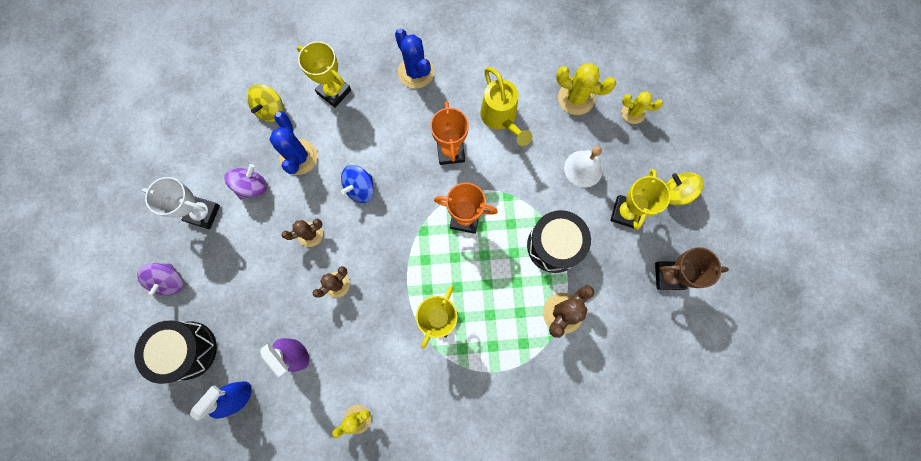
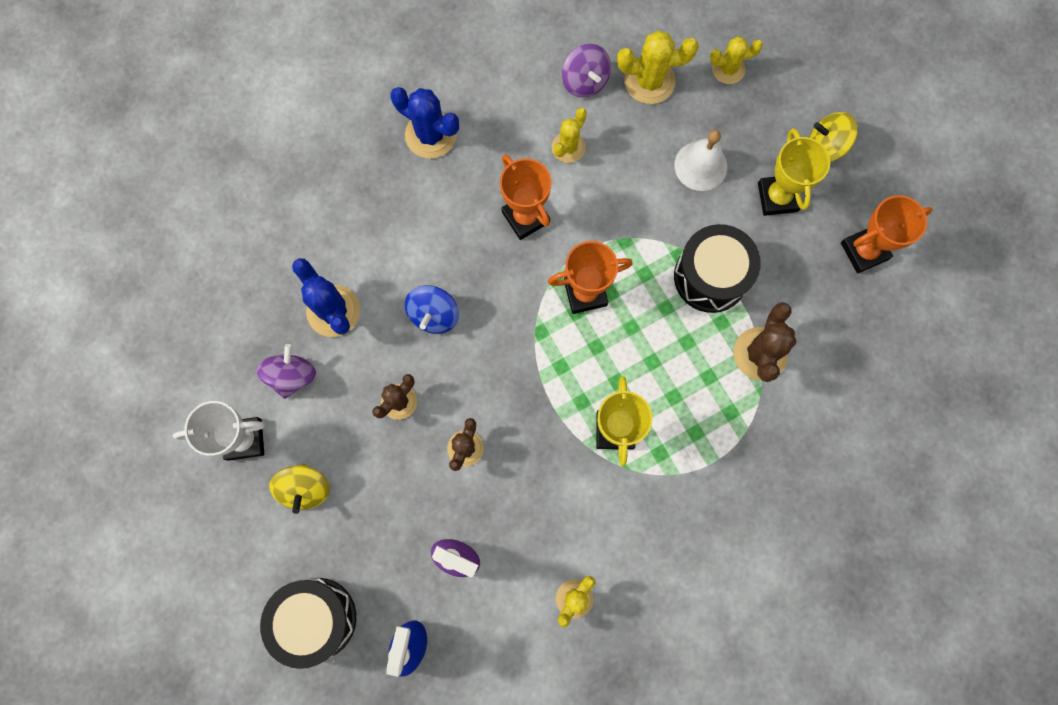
camera: 25 degrees left, 0 degrees up
purple spinning top [137,263,183,297] -> purple spinning top moved to [562,44,611,98]
yellow spinning top [247,84,283,122] -> yellow spinning top moved to [269,464,330,514]
yellow trophy [297,41,351,108] -> none
yellow watering can [480,67,532,146] -> yellow cactus [552,108,587,163]
brown trophy [655,247,729,290] -> orange trophy [841,195,933,273]

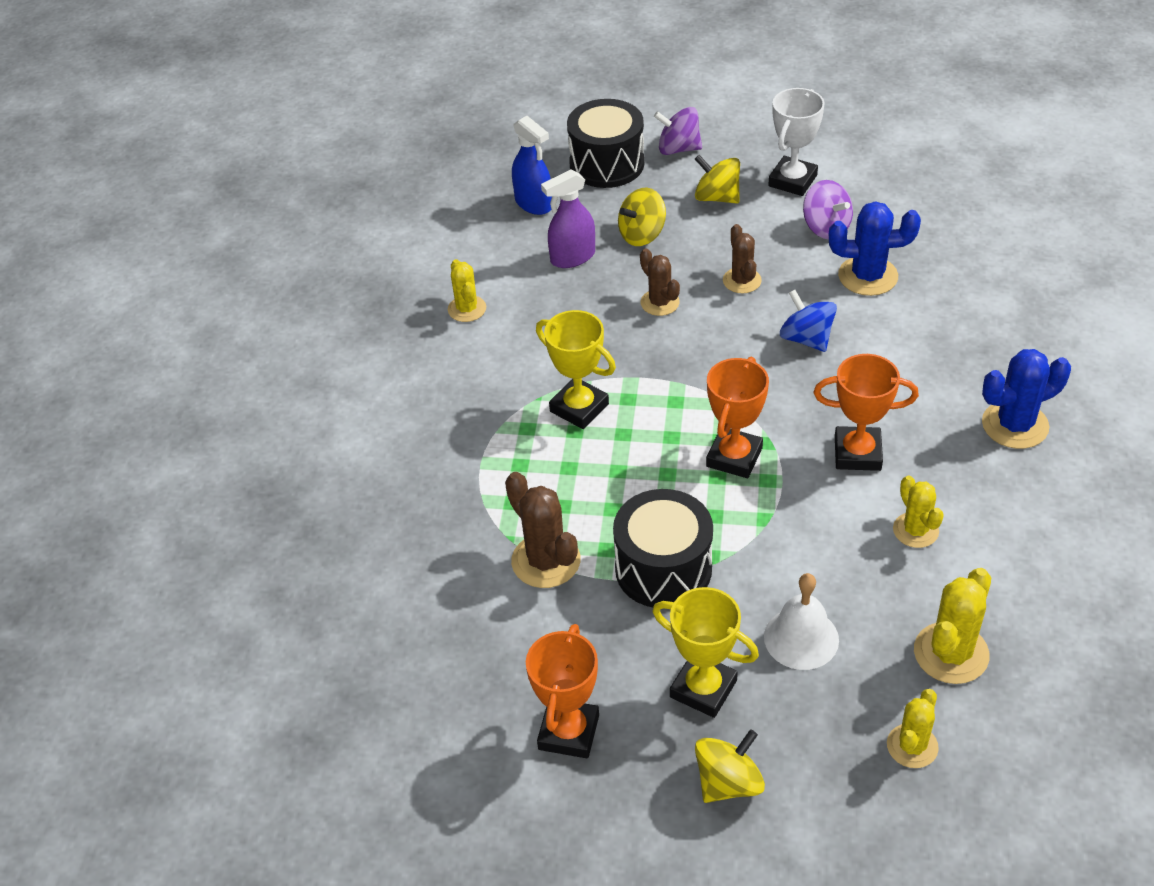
camera: 130 degrees right, 30 degrees down
purple spinning top [562,44,611,98] -> purple spinning top moved to [654,107,702,155]
none -> yellow spinning top [618,188,666,246]

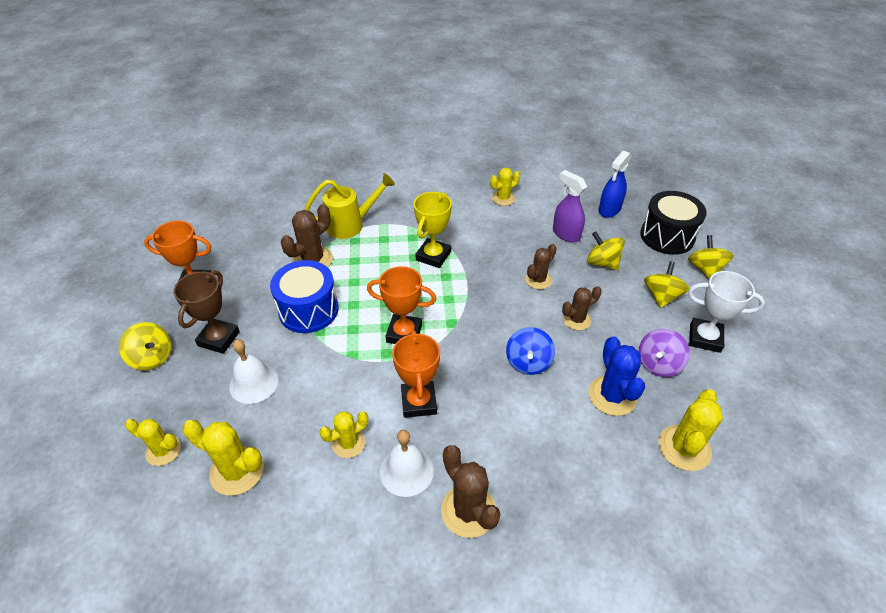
camera: 75 degrees right, 0 degrees up
black drum [613,489,713,609] -> blue drum [270,260,339,333]
yellow trophy [653,587,759,718] -> brown trophy [173,270,240,354]
purple spinning top [654,107,702,155] -> yellow spinning top [688,235,734,279]
blue spinning top [780,290,837,352] -> blue spinning top turned 150 degrees clockwise [506,327,555,375]
blue cactus [982,349,1071,449] -> brown cactus [441,445,500,538]
none -> yellow watering can [305,173,395,239]
none -> white bell [380,430,434,497]
none -> yellow cactus [659,389,723,471]

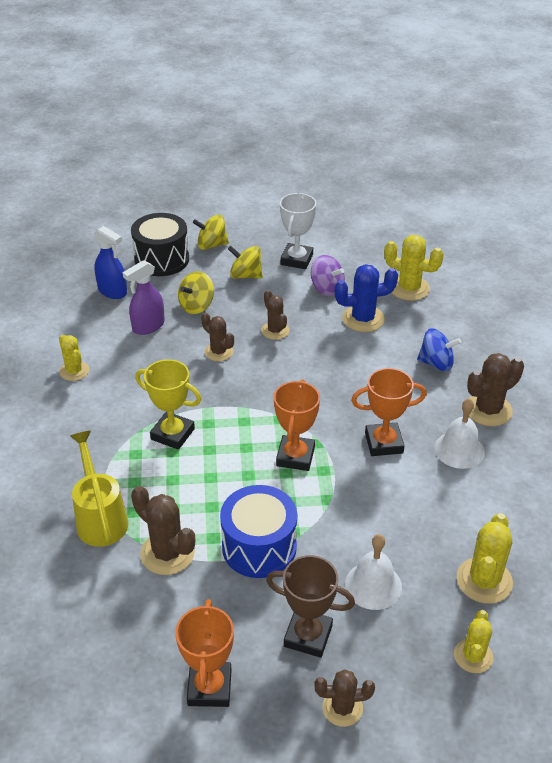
camera: 90 degrees left, 5 degrees down
yellow spinning top [119,322,171,370] -> brown cactus [314,669,375,727]
yellow cactus [319,411,368,458] -> none
blue spinning top [506,327,555,375] -> blue spinning top moved to [417,328,461,371]

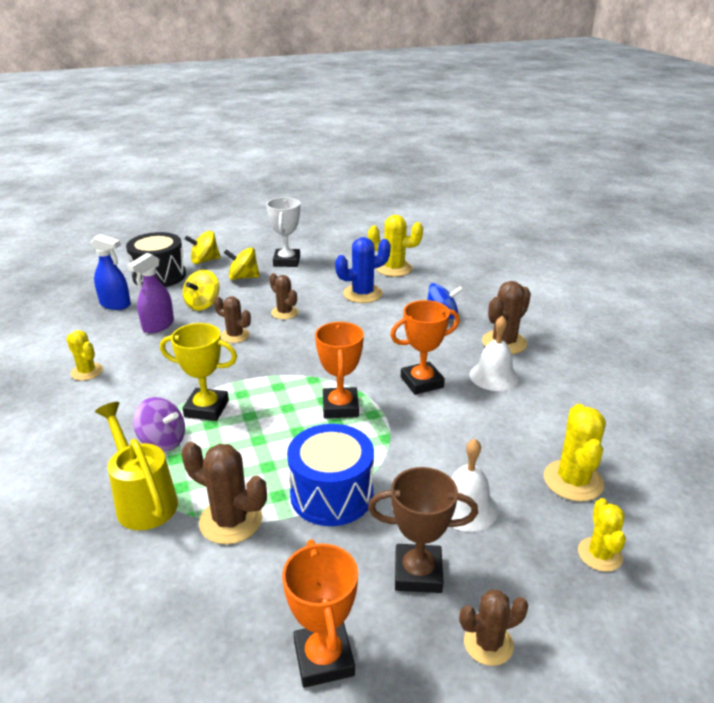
camera: 15 degrees left, 10 degrees down
purple spinning top [311,255,345,297] -> purple spinning top moved to [133,397,185,452]

